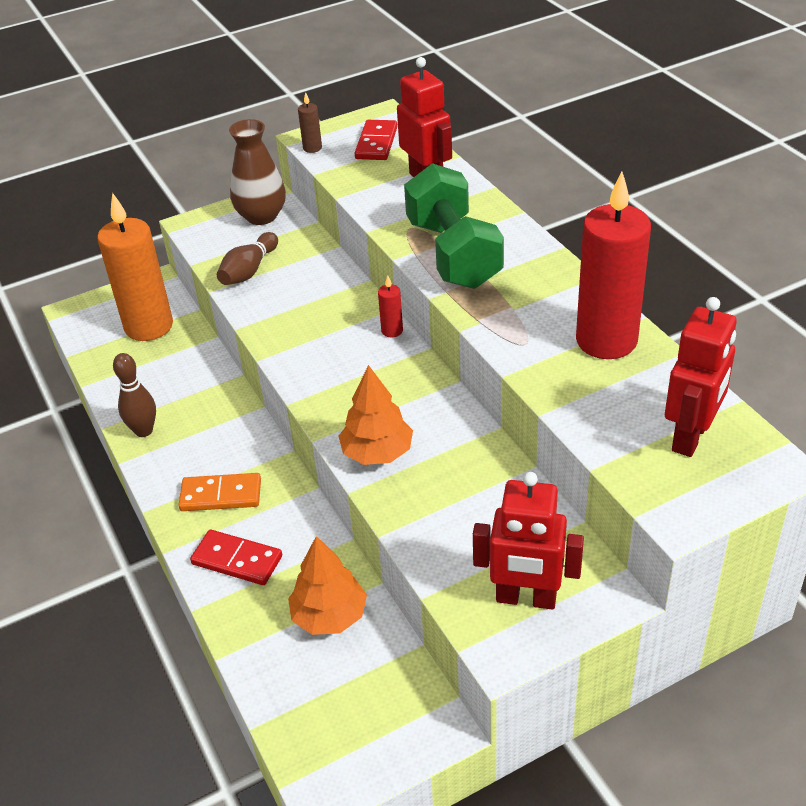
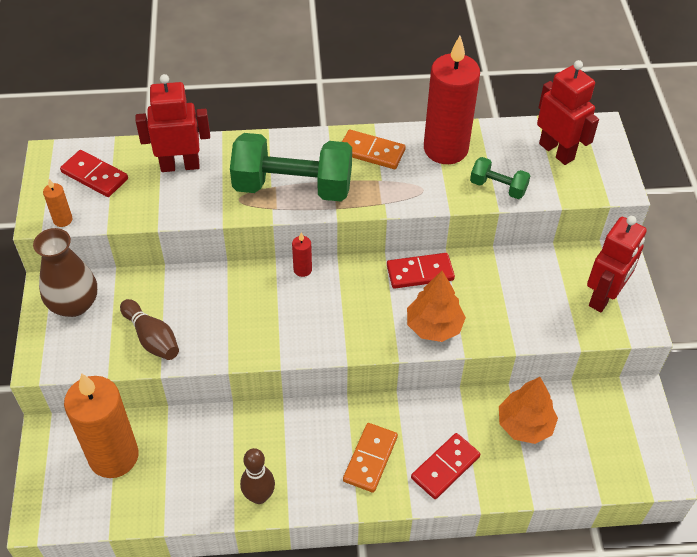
camera: 70 degrees left, 10 degrees up
brown candle [298,92,322,153] -> orange candle [43,179,73,227]
none -> orange domino [342,130,406,169]
none -> red domino [387,253,455,289]
none -> green dumbbell [470,157,530,199]

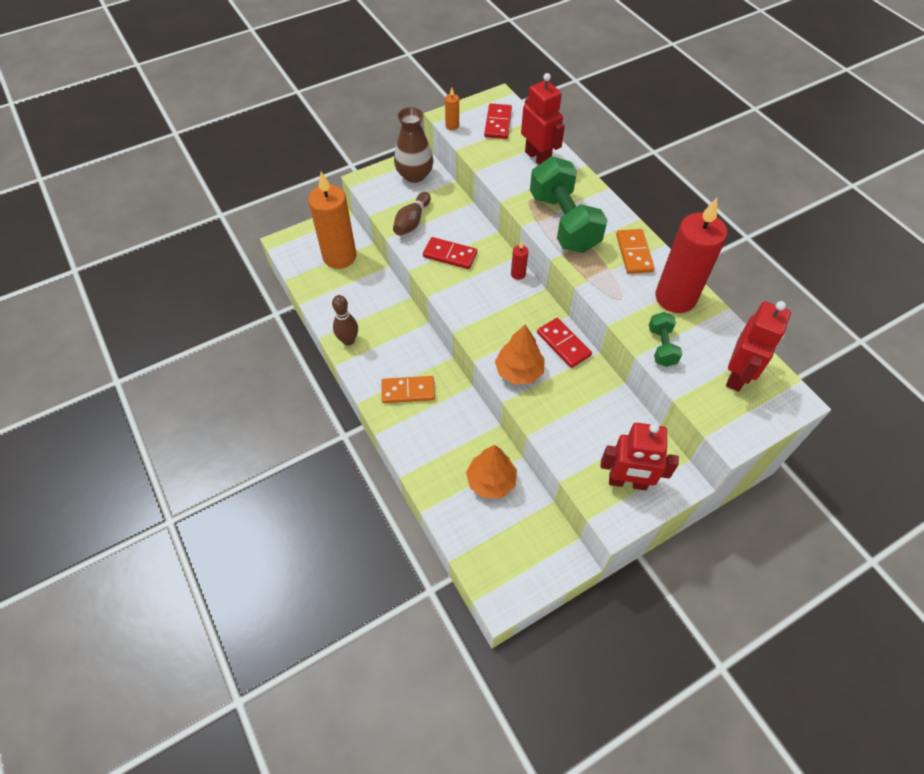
camera: 65 degrees right, 5 degrees up
red domino [411,433,480,499] -> red domino moved to [423,237,477,269]

